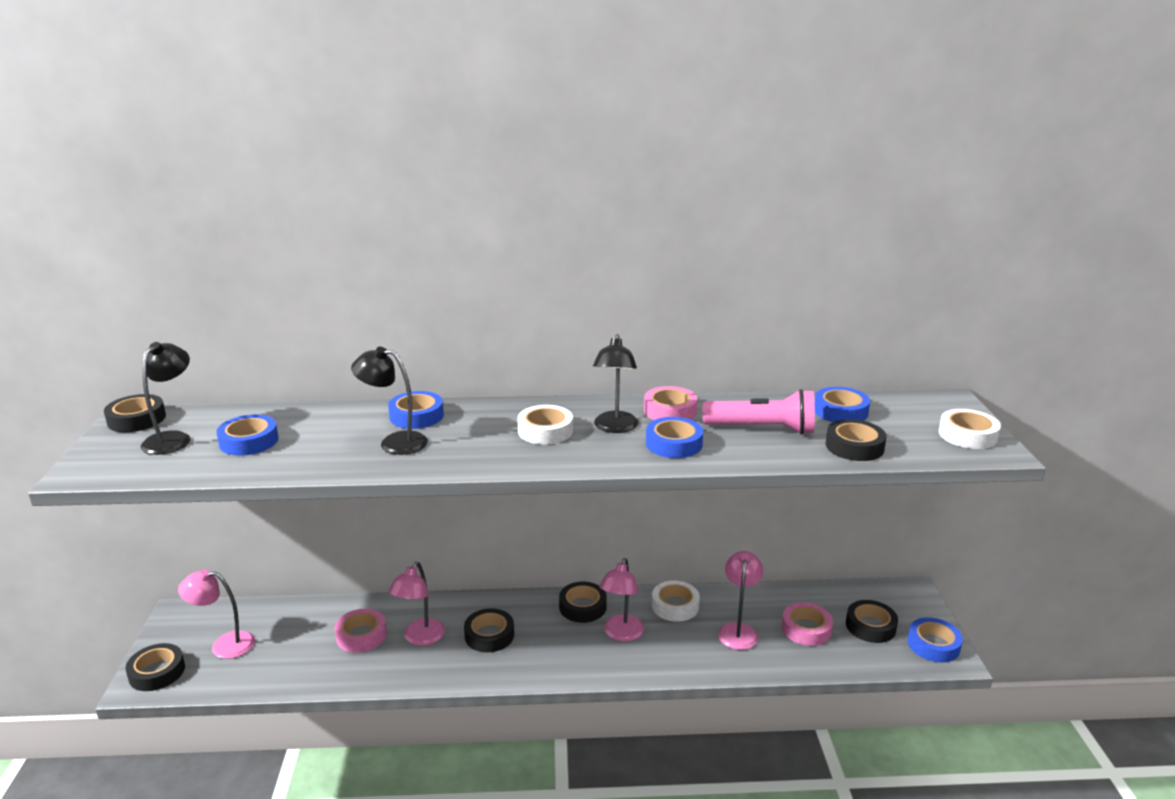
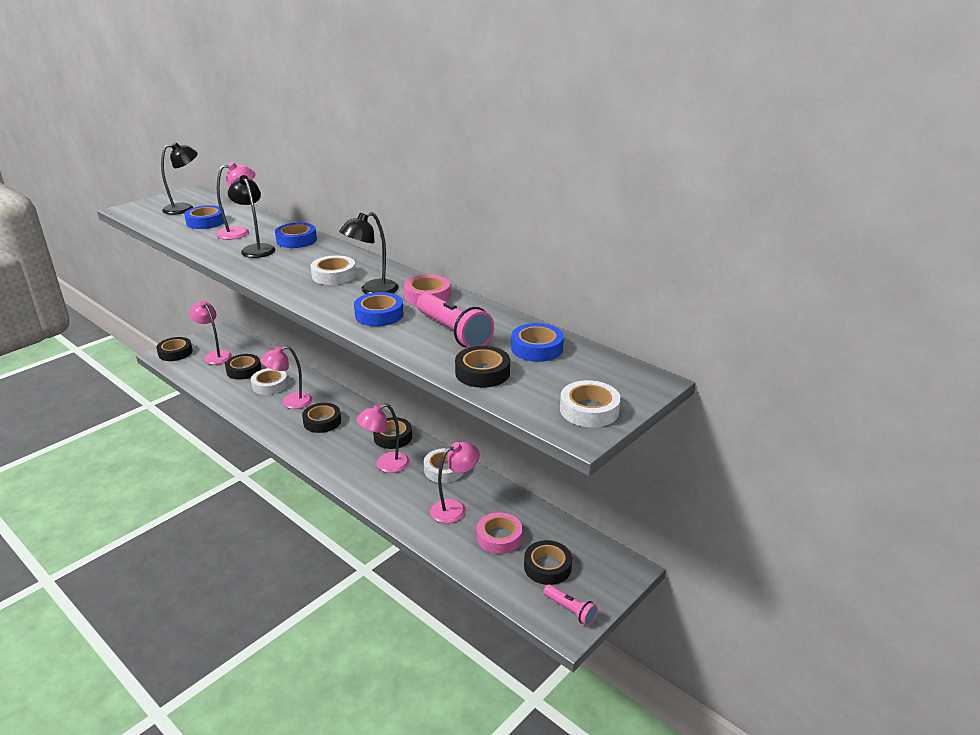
camera: 45 degrees right, 5 degrees up
black tape [104,394,166,432] -> black tape moved to [225,354,261,380]
pink tape [335,609,387,653] -> white tape [251,368,288,395]
blue tape [907,617,963,662] -> pink flashlight [543,584,598,626]
none -> pink lamp [216,162,256,240]

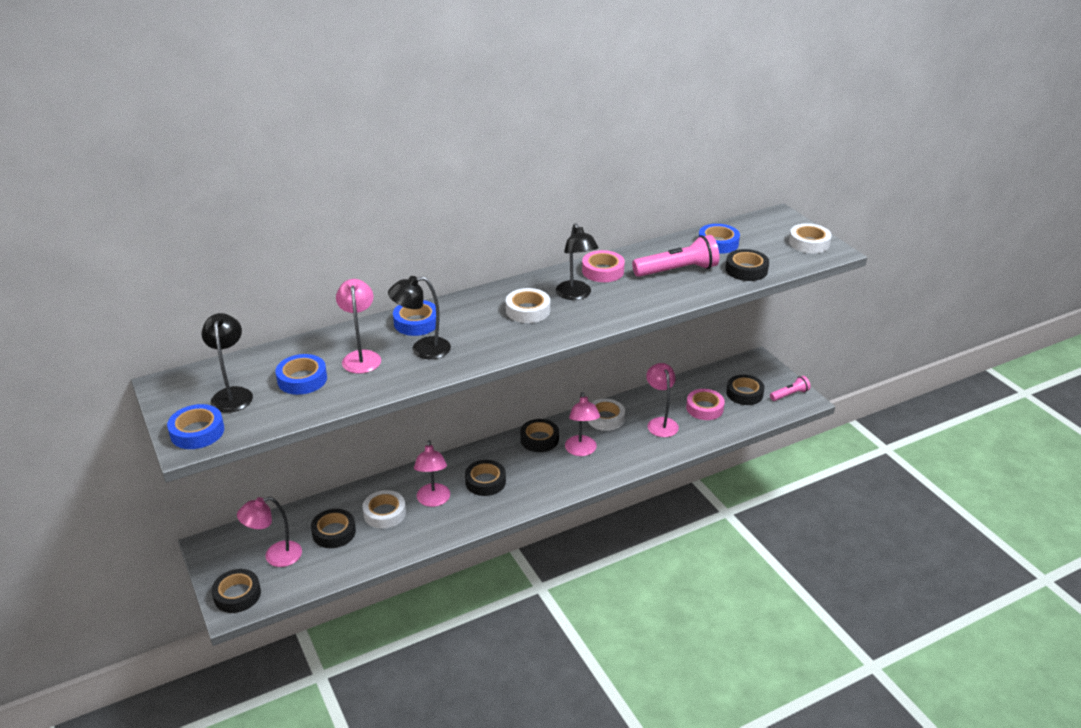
camera: 70 degrees left, 5 degrees up
blue tape [354,292,404,326] -> blue tape moved to [167,404,224,449]

